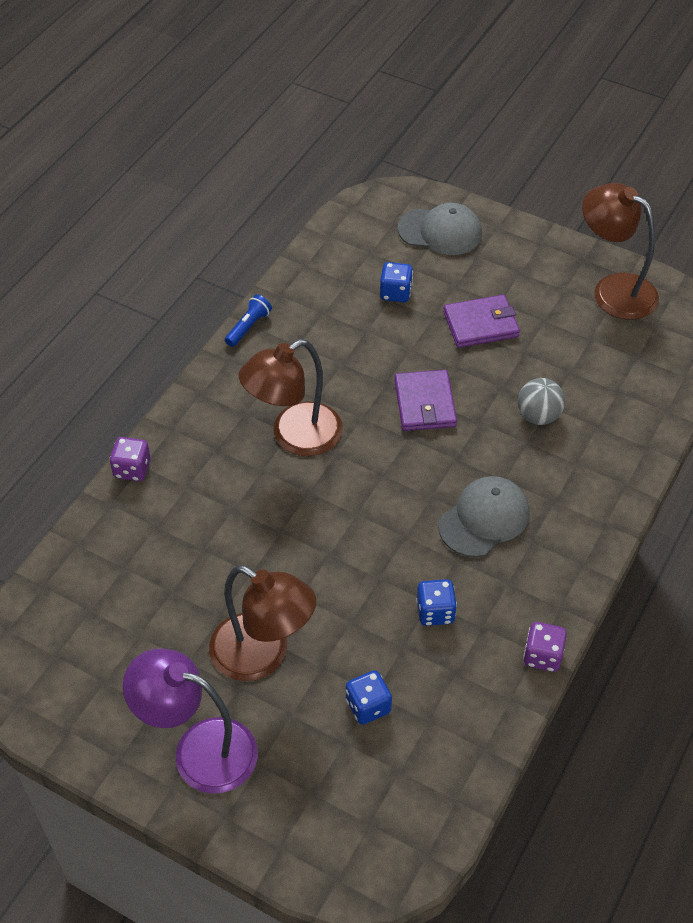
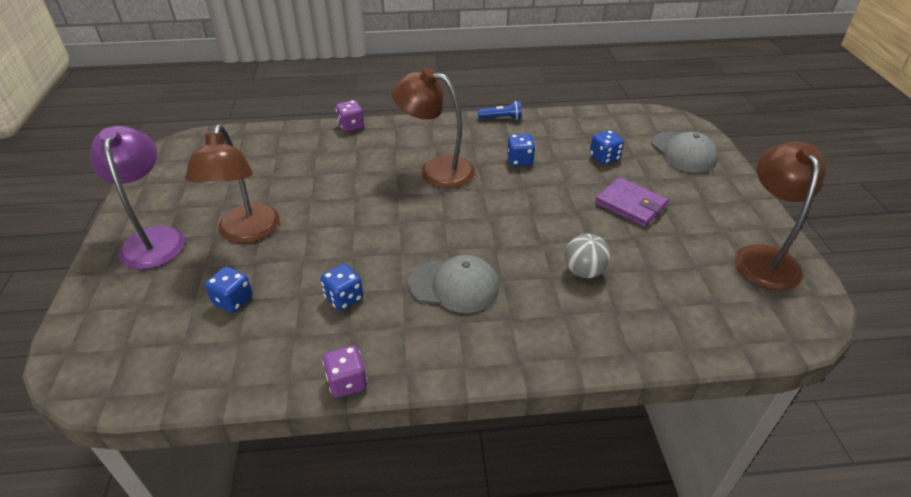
camera: 55 degrees right, 10 degrees down
purple wallet [394,370,457,431] -> none
none -> blue dice [507,134,535,166]

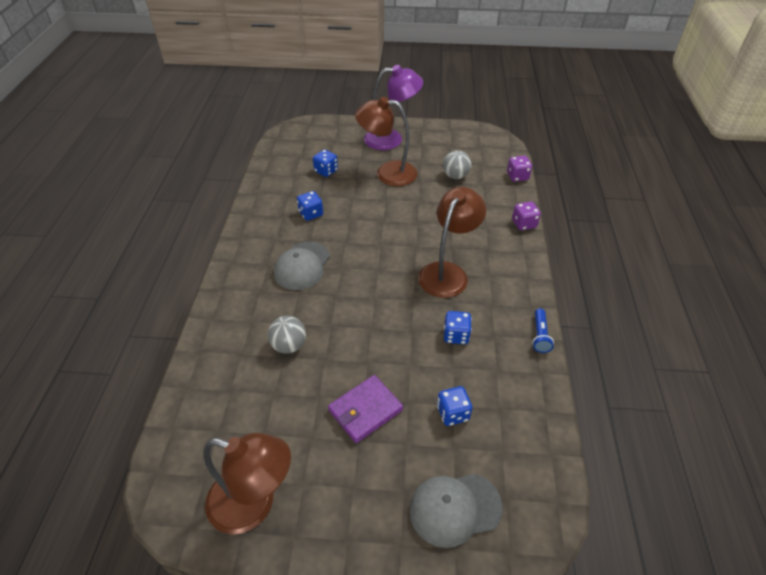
camera: 100 degrees right, 5 degrees up
purple dice [323,345,367,398] -> purple dice moved to [507,156,532,182]
none -> grey ball [443,150,471,179]

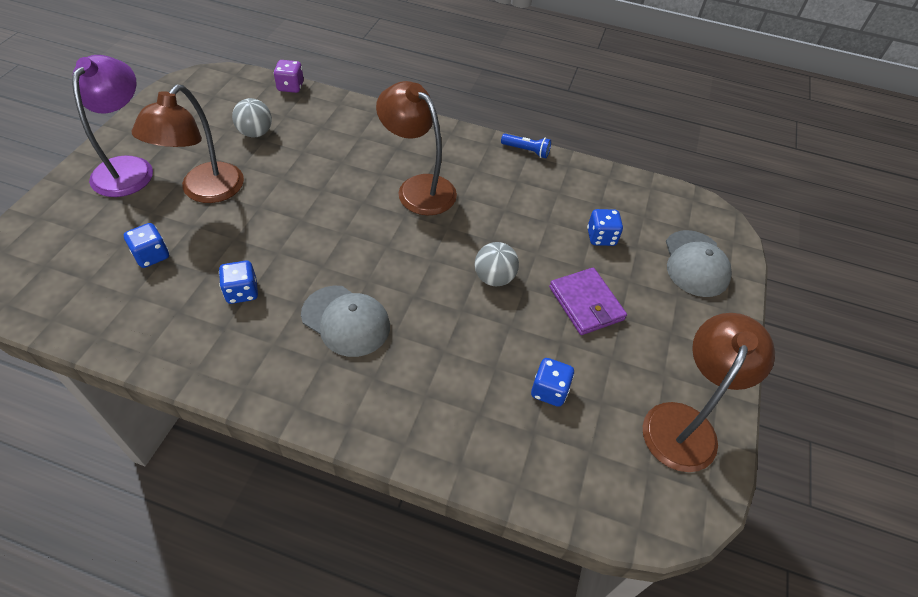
camera: 80 degrees left, 5 degrees up
grey ball [268,316,306,354] -> grey ball moved to [475,242,519,286]
blue dice [444,311,472,344] -> blue dice moved to [531,358,575,407]
purple dice [512,201,541,230] -> none

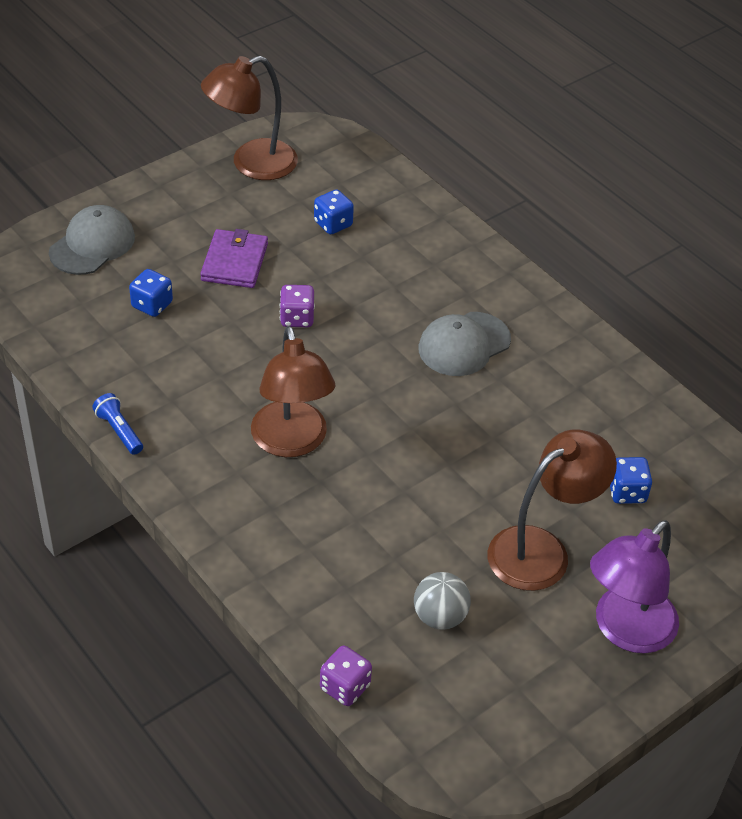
camera: 145 degrees left, 5 degrees down
blue dice [219,261,258,304] -> none
grey cap [301,286,390,357] -> grey cap turned 105 degrees counterclockwise [419,312,511,376]
grey ball [475,242,519,286] -> purple dice [280,285,315,327]

